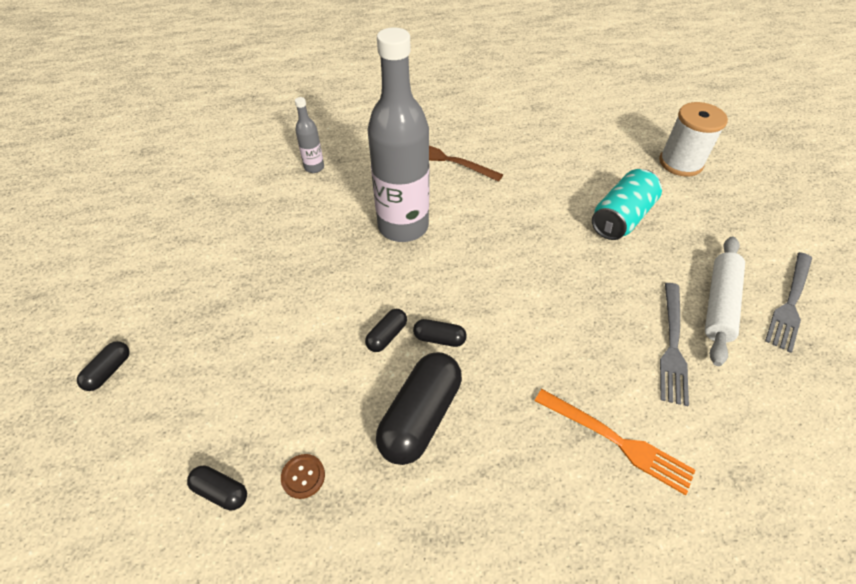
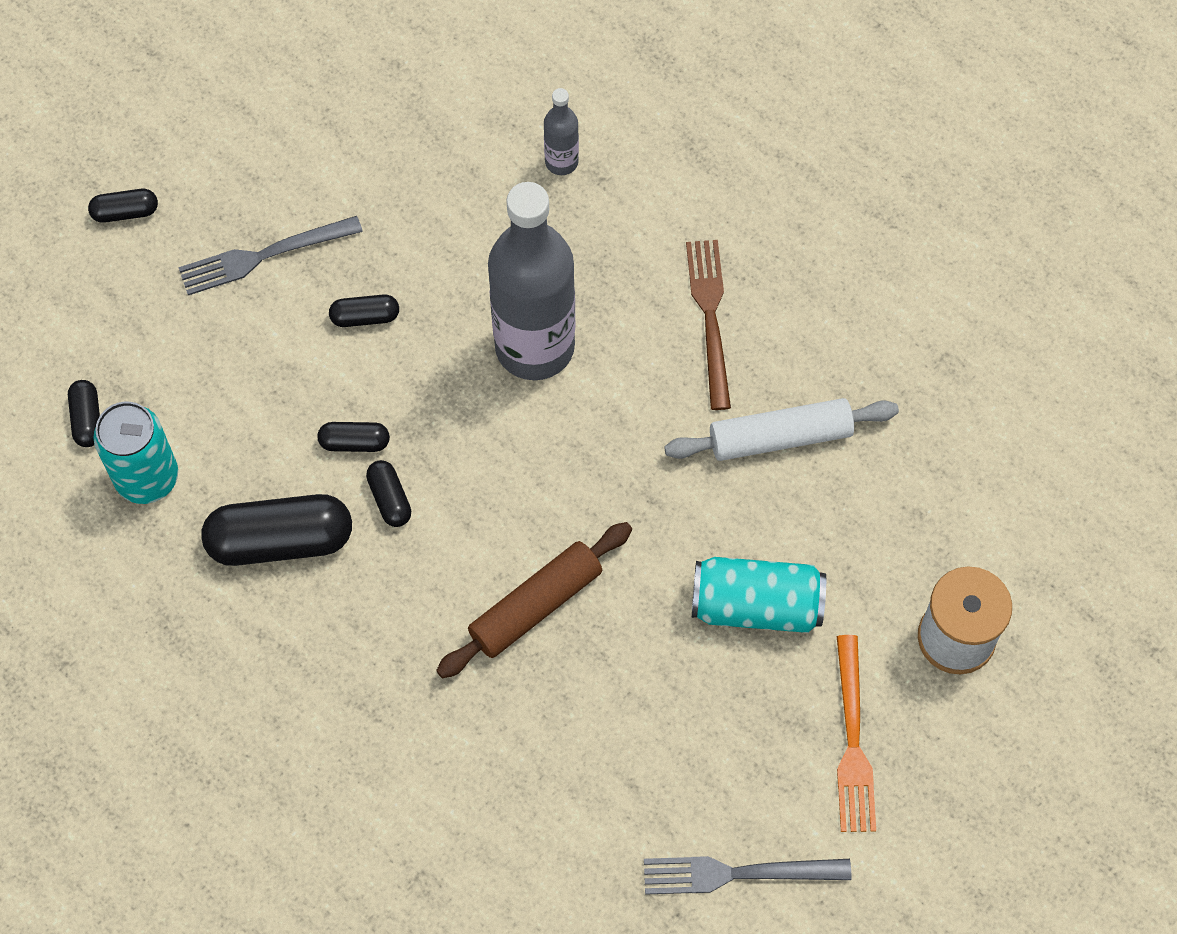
camera: 55 degrees right, 15 degrees up
brown button [281,454,325,499] -> turquoise can [93,402,178,504]
orange fork [535,389,696,495] -> orange fork moved to [837,635,876,832]
grey fork [660,283,689,406] -> grey fork moved to [178,216,363,295]
white rolling pin [705,236,745,366] -> white rolling pin moved to [664,398,899,461]
none -> black capsule [329,294,399,327]
none -> brown rolling pin [436,522,632,678]

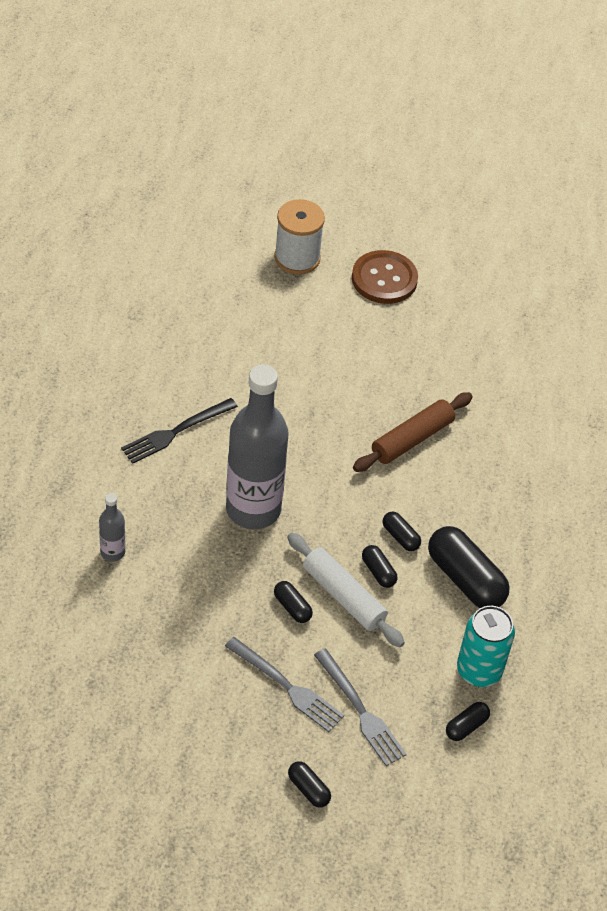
camera: 125 degrees left, 15 degrees down
black capsule [366,460,411,527] -> black capsule turned 75 degrees counterclockwise [382,512,421,551]
brown rolling pin [436,522,632,678] -> brown rolling pin turned 60 degrees counterclockwise [353,392,473,472]
grey fork [644,856,852,895] -> grey fork moved to [314,649,407,766]
white rolling pin [664,398,899,461] -> white rolling pin moved to [287,532,405,647]
brown fork [686,240,731,410] -> black fork [121,398,238,464]
turquoise can [692,557,826,633] -> none
orange fork [837,635,876,832] -> brown button [352,250,418,304]

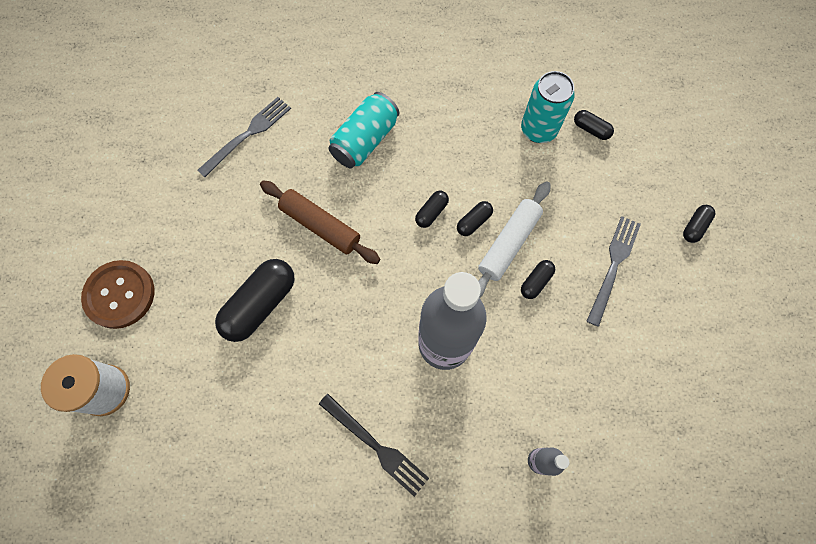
camera: 100 degrees left, 20 degrees up
grey fork [314,649,407,766] -> grey fork moved to [197,97,291,177]
black capsule [428,526,510,608] -> black capsule moved to [215,259,295,342]
none -> turquoise can [328,92,399,168]

